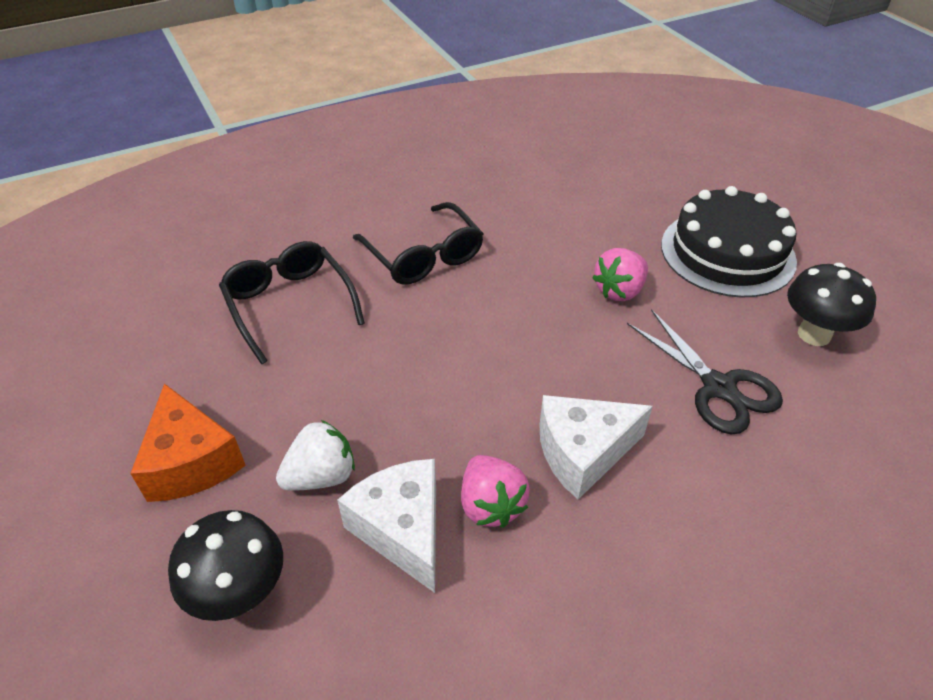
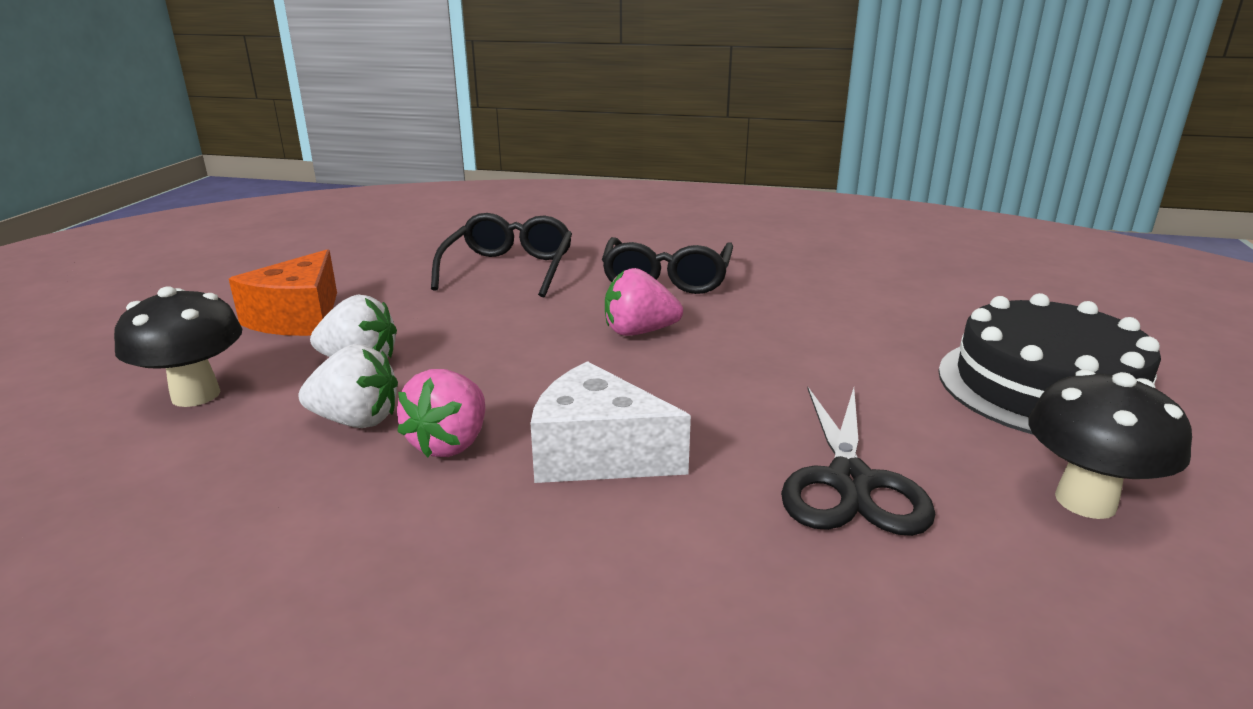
camera: 40 degrees right, 20 degrees down
white cheese [337,459,436,593] -> white strawberry [298,344,398,428]
pink strawberry [592,248,648,301] -> pink strawberry moved to [605,268,683,336]

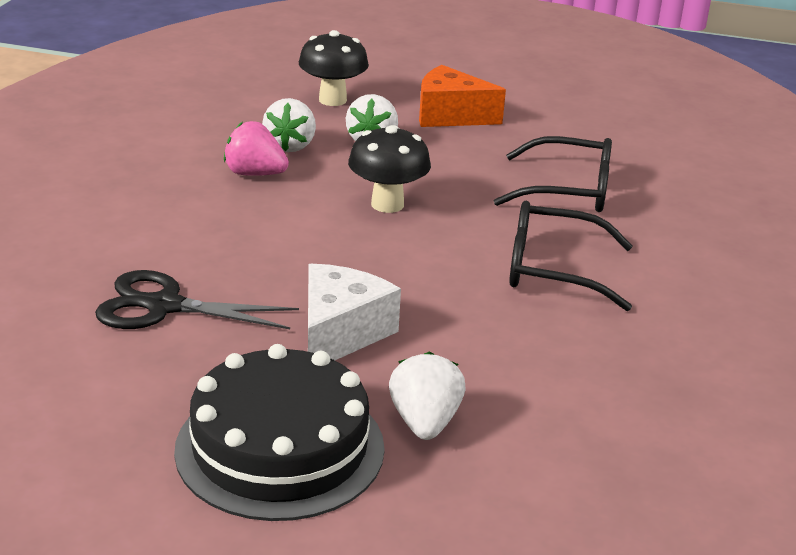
camera: 90 degrees right, 5 degrees up
white cheese [530,361,691,483] -> white cheese moved to [308,264,401,360]
pink strawberry [605,268,683,336] -> none
black mushroom [1028,369,1192,519] -> black mushroom moved to [348,125,431,213]
none -> white strawberry [389,351,465,440]

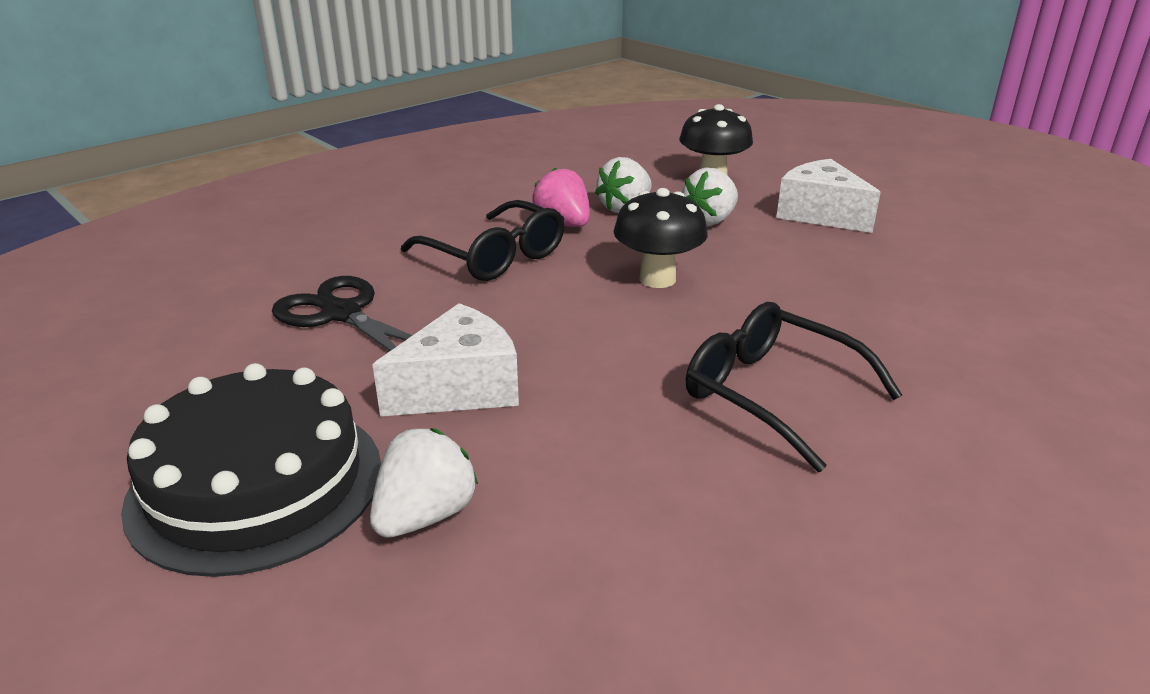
camera: 35 degrees right, 0 degrees up
orange cheese [419,65,506,127] -> white cheese [776,159,881,233]
black glasses [494,136,612,212] -> black glasses moved to [401,200,564,281]

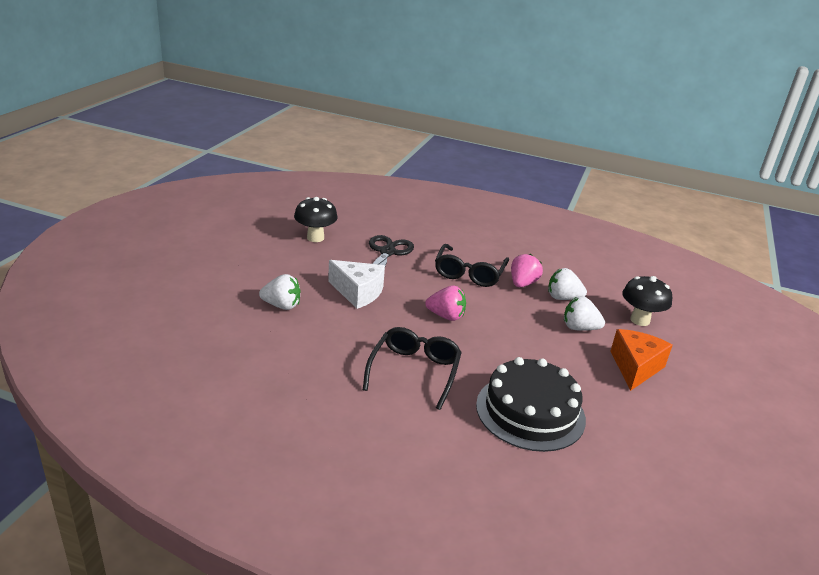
camera: 60 degrees right, 0 degrees up
black cake [121,363,381,577] -> black cake moved to [476,357,586,452]
black mushroom [614,188,708,288] -> black mushroom moved to [294,197,338,242]
white cheese [776,159,881,233] -> orange cheese [610,329,673,391]
none -> pink strawberry [425,286,466,321]

